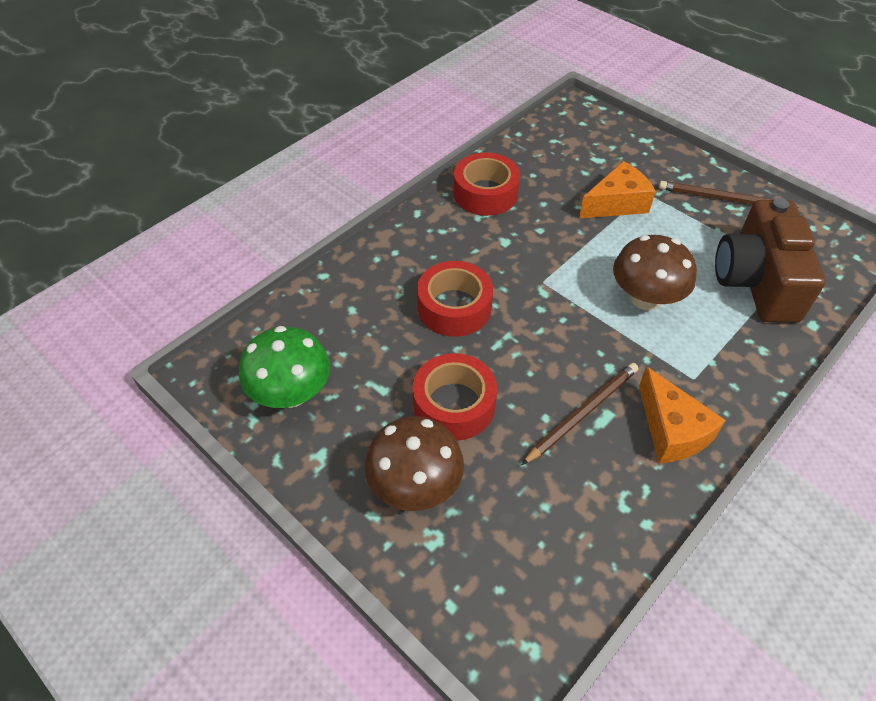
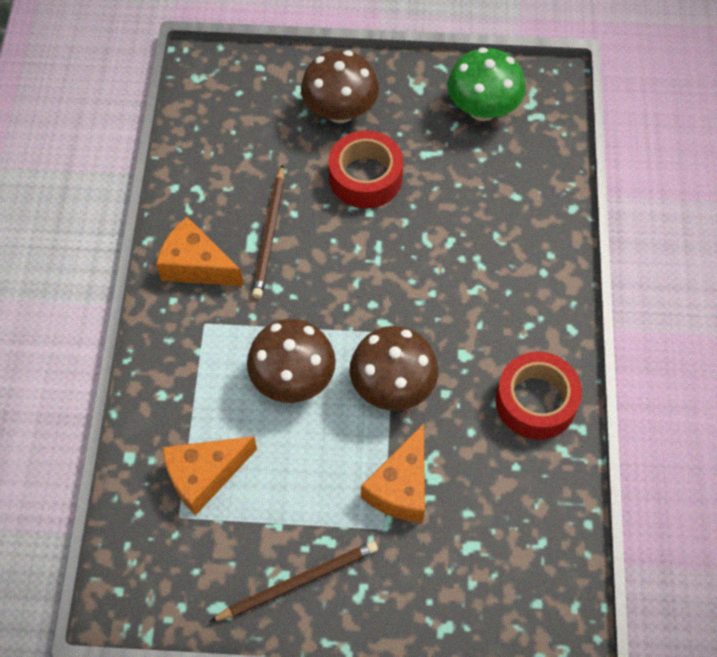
camera: 140 degrees right, 10 degrees up
red tape [417,261,493,337] -> none
brown camera [715,198,826,323] -> orange cheese [162,436,257,516]
none -> brown mushroom [350,326,439,411]

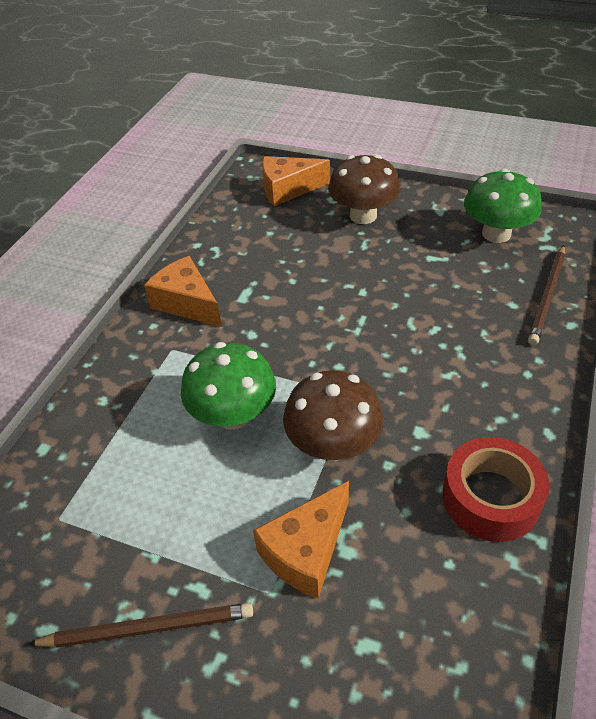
camera: 20 degrees right, 15 degrees down
orange cheese [162,436,257,516] -> orange cheese moved to [262,156,330,206]
brown mushroom [247,319,336,403] -> green mushroom [181,342,276,430]
brown pencil [252,164,284,298] -> brown pencil moved to [528,245,565,345]
red tape [329,130,404,209] -> none

